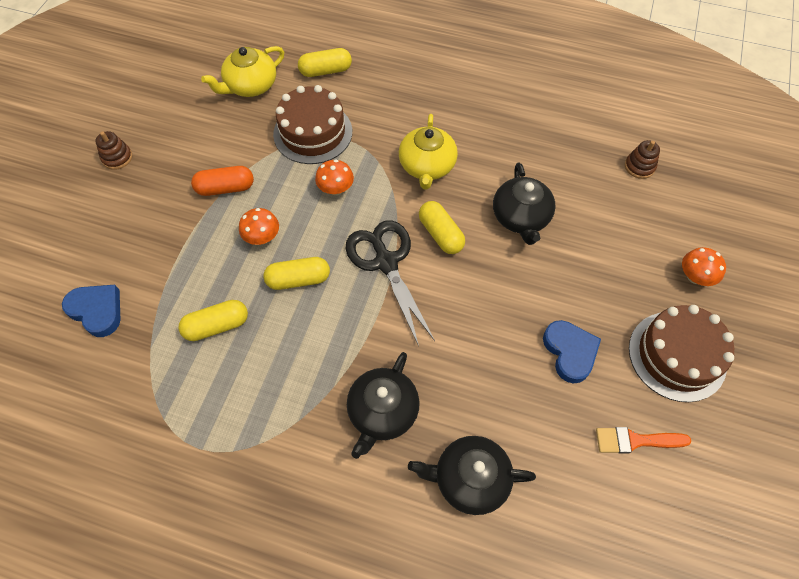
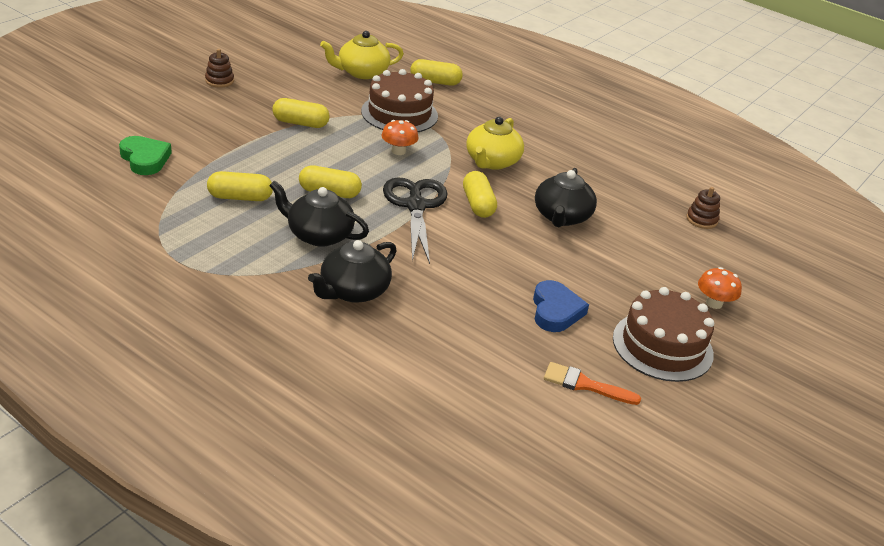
camera: 15 degrees right, 25 degrees down
blue heart [62,285,120,337] -> green heart [119,136,172,175]
orange capsule [191,166,254,196] -> yellow capsule [272,98,330,128]
orange mushroom [239,208,279,245] -> none
black teapot [408,436,536,515] -> black teapot moved to [269,180,369,247]

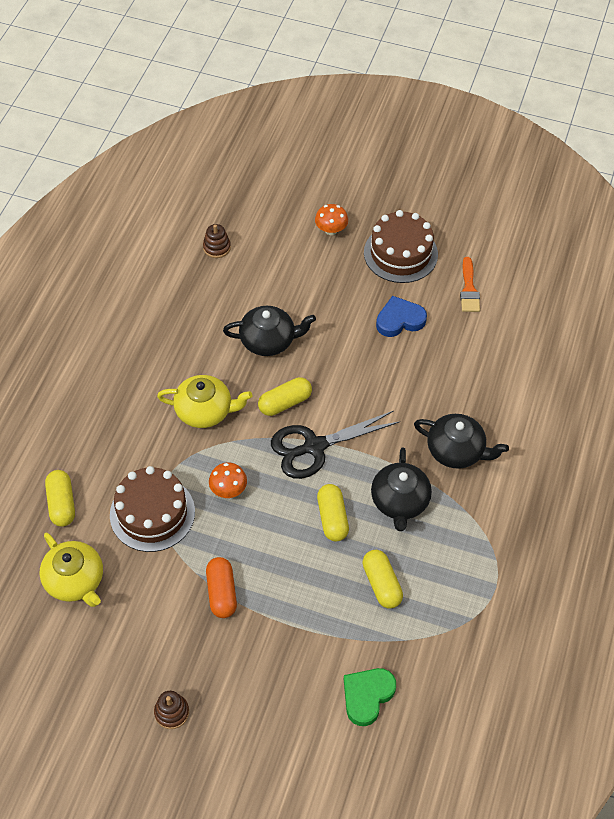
camera: 105 degrees left, 20 degrees up
yellow capsule [272,98,330,128] -> orange capsule [206,557,237,618]

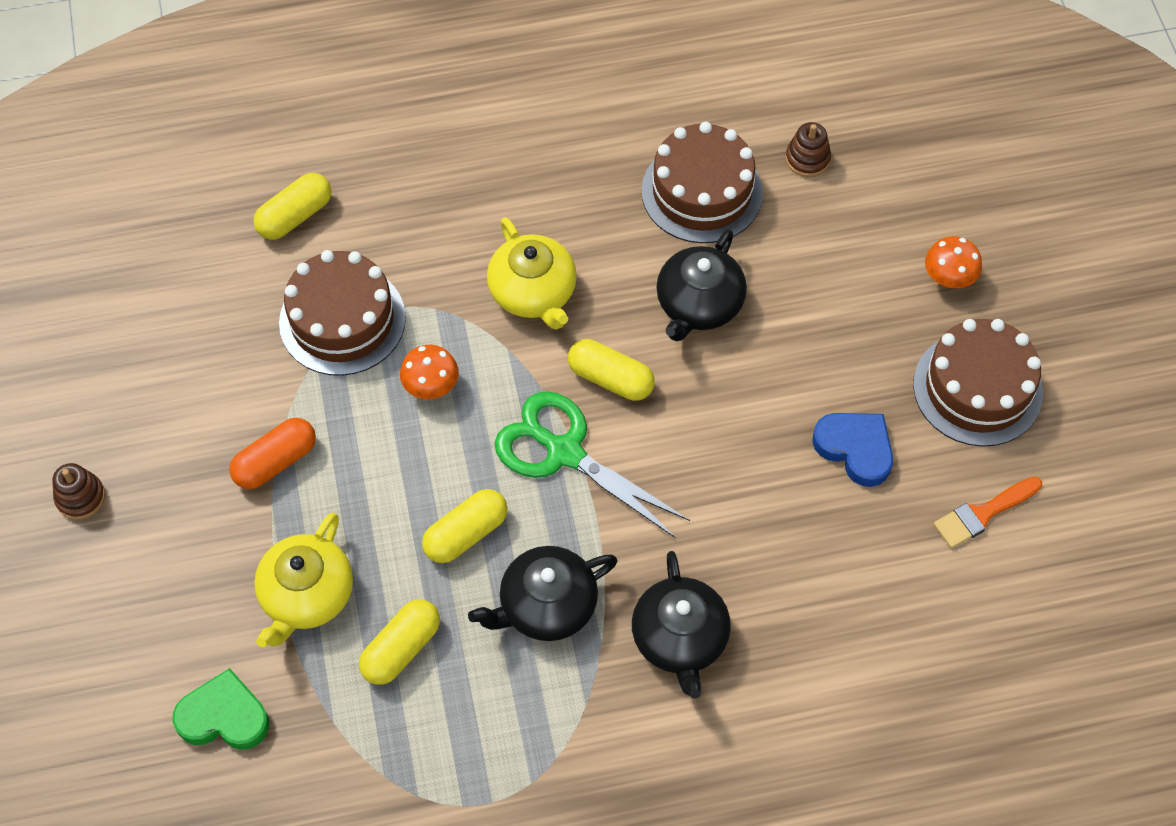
camera: 60 degrees right, 5 degrees up
yellow teapot [40,533,103,607] -> yellow teapot moved to [254,513,353,647]
black teapot [223,306,316,356] -> black teapot turned 60 degrees clockwise [656,229,747,342]
black scissors [271,411,400,479] -> green scissors [495,391,690,538]
none -> brown cake [641,122,763,243]

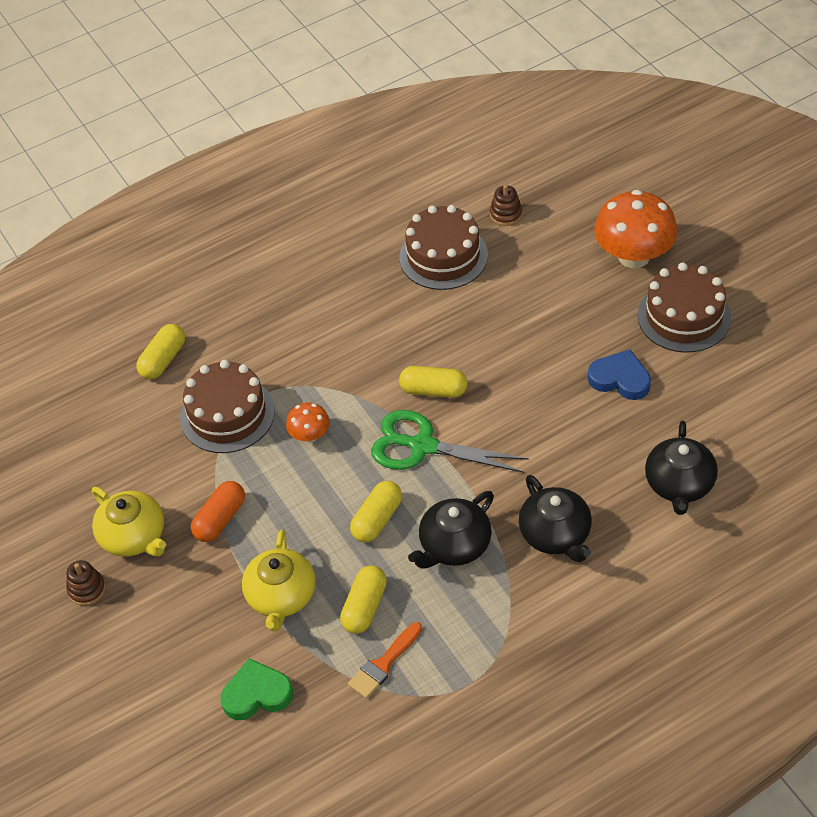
camera: 15 degrees left, 10 degrees down
yellow teapot [487,217,577,330] -> yellow teapot moved to [92,487,166,557]
black teapot [656,229,747,342] -> black teapot moved to [645,421,718,515]
orange mushroom [925,236,982,288] -> orange mushroom [594,190,678,268], size x2.00
orange brush [934,476,1042,548] -> orange brush moved to [348,622,422,699]

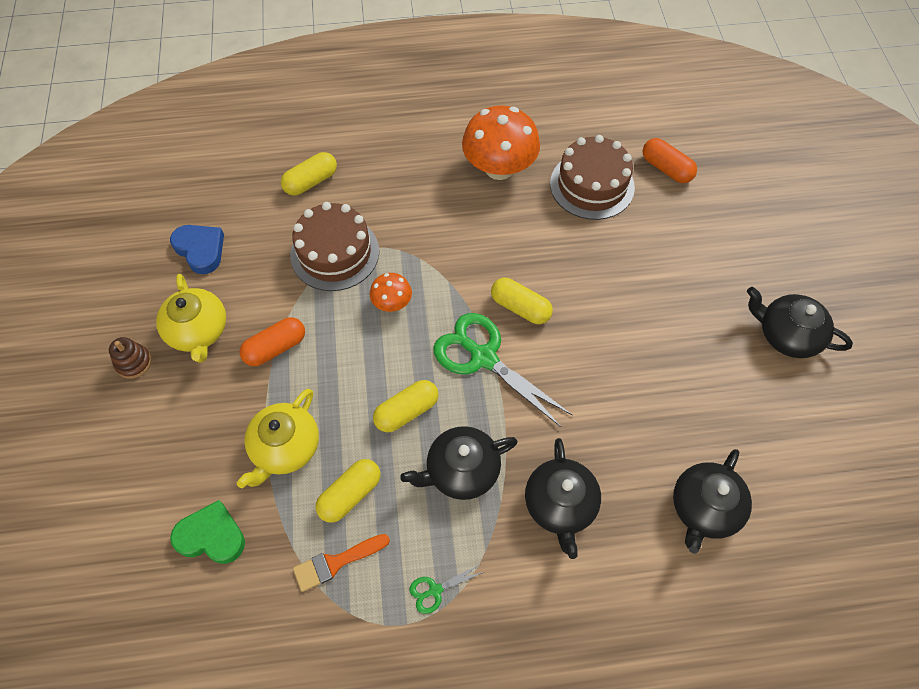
camera: 20 degrees right, 10 degrees up
brown stacking toy [490,185,522,226] -> orange capsule [643,138,697,183]
blue heart [588,350,651,400] -> blue heart moved to [170,225,224,274]
orange mushroom [594,190,678,268] -> orange mushroom moved to [462,106,540,180]
brown cake [638,262,731,353] -> black teapot [747,287,853,358]
none -> green scissors [410,565,484,614]

